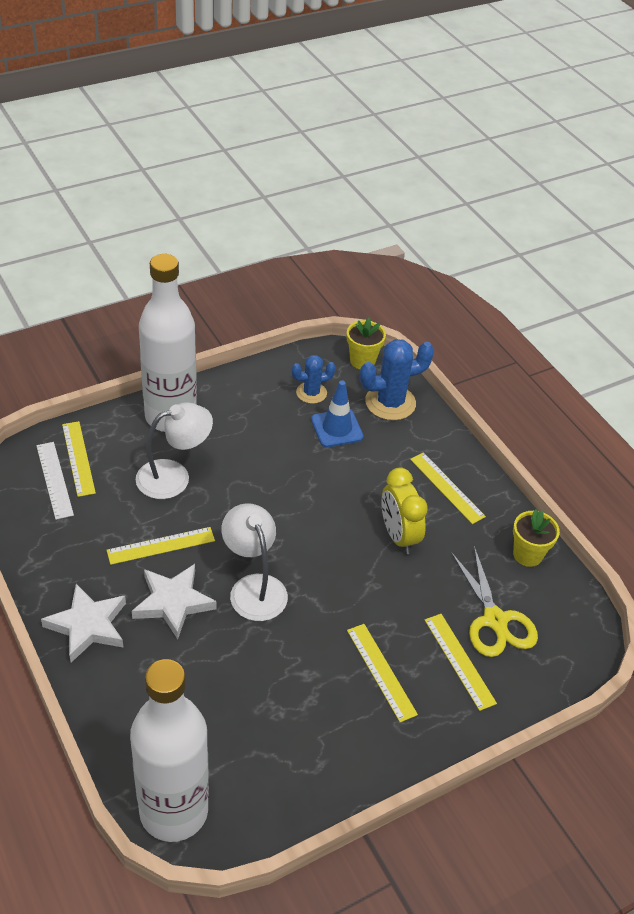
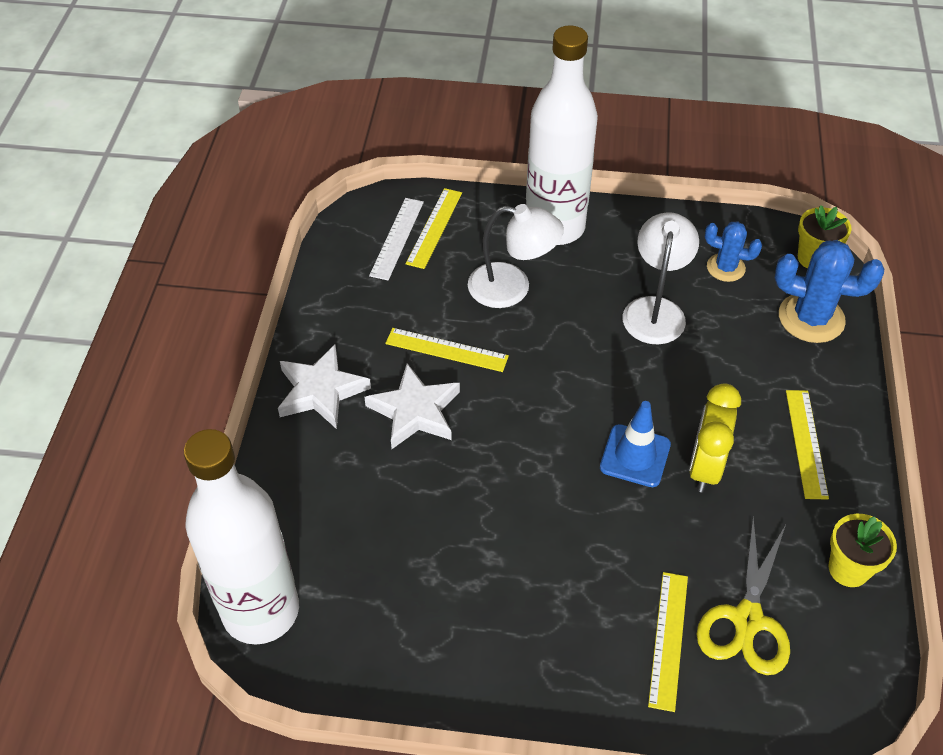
camera: 40 degrees right, 5 degrees up
white lamp [221,503,288,621] -> white lamp moved to [623,212,699,345]
blue traffic cone [311,380,364,447] -> blue traffic cone moved to [600,401,671,487]
yellow ruler [347,624,418,722] -> none

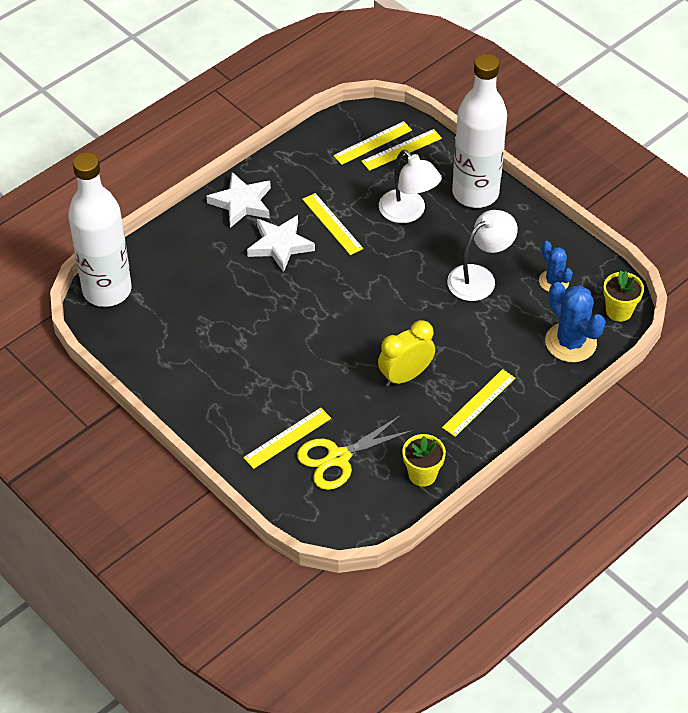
camera: 40 degrees right, 0 degrees up
white ruler [369,198,424,280] -> yellow ruler [333,121,412,165]
blue traffic cone [600,401,671,487] -> none

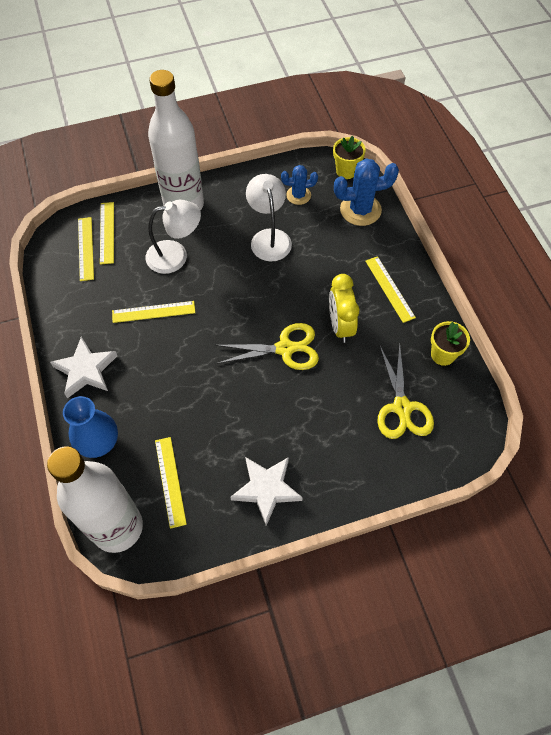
camera: 65 degrees left, 10 degrees up
yellow ruler [243,408,331,469] -> yellow ruler moved to [155,437,187,529]
white star [247,215,315,272] -> white star moved to [230,457,303,526]
none -> blue vase [63,396,118,458]
none -> yellow scissors [216,323,319,370]

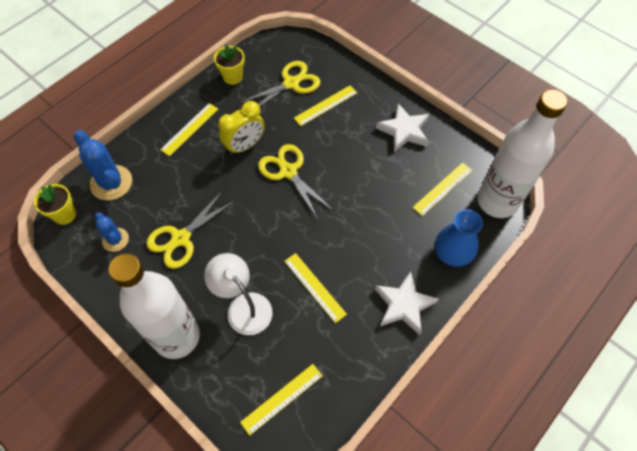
camera: 120 degrees left, 0 degrees up
yellow ruler [100,202,114,265] -> yellow ruler moved to [294,86,357,126]
white lamp [246,174,292,262] -> yellow scissors [146,190,235,269]

